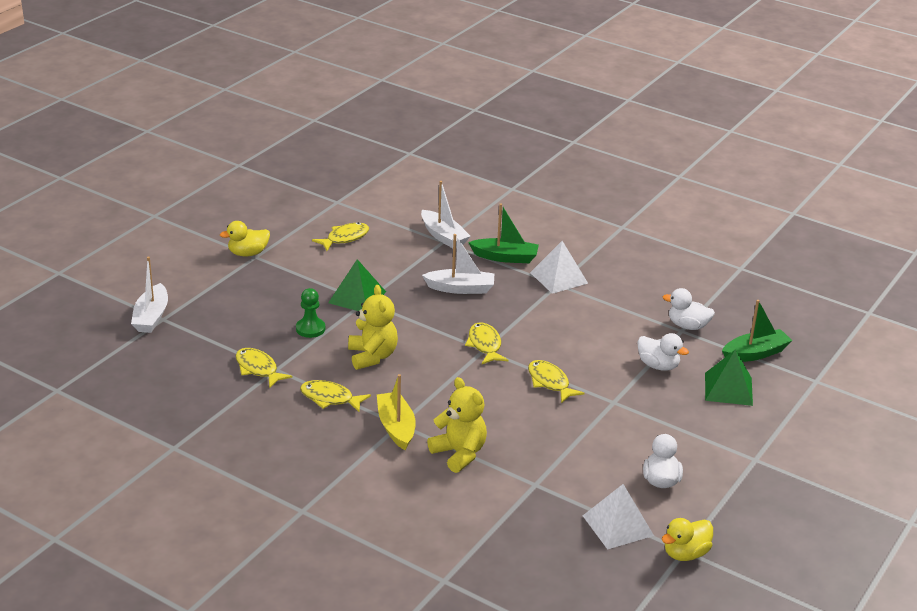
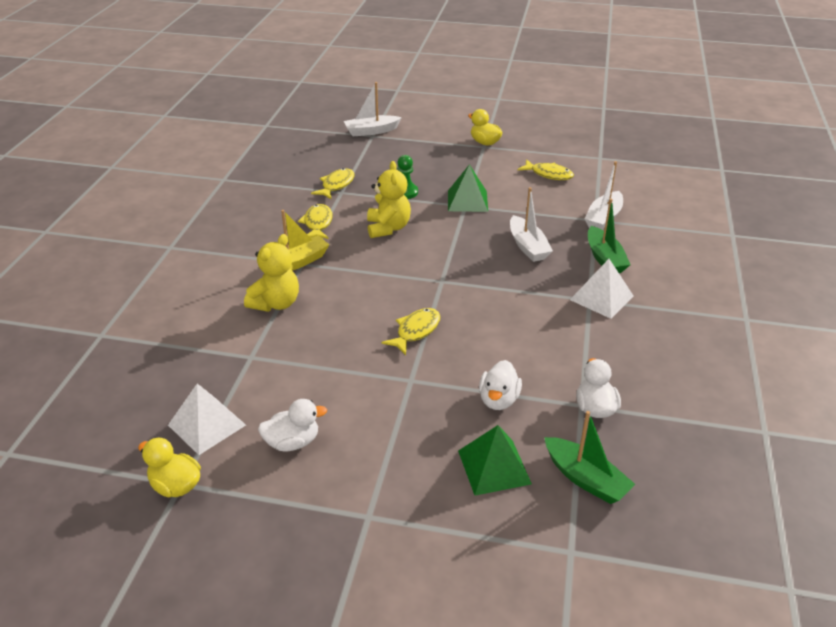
camera: 70 degrees right, 5 degrees up
yellow teddy bear [348,285,398,370] -> yellow teddy bear turned 60 degrees counterclockwise [367,161,411,238]
yellow fish [465,323,509,364] -> none

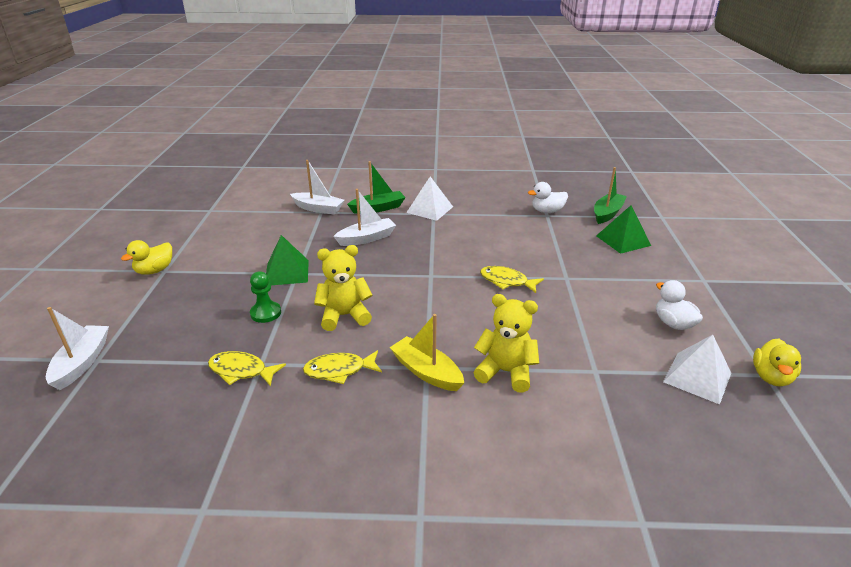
camera: 100 degrees left, 5 degrees down
white boat [344,82,402,136] -> white boat turned 150 degrees counterclockwise [46,307,109,390]
white duck [479,360,522,410] -> none
yellow fish [517,159,574,180] -> none

